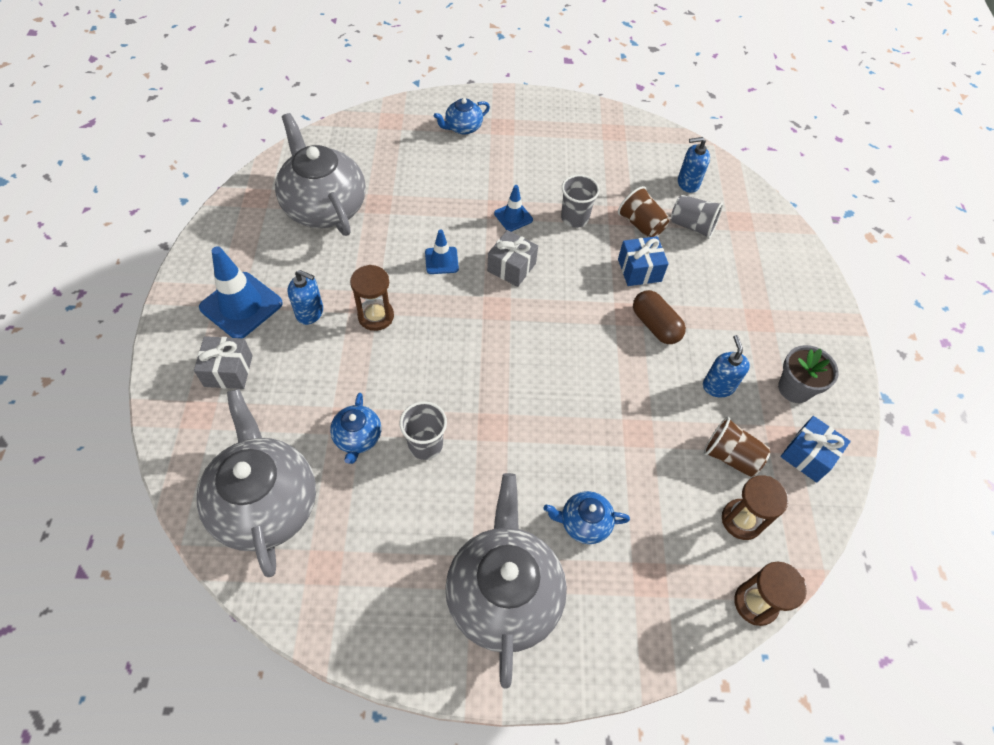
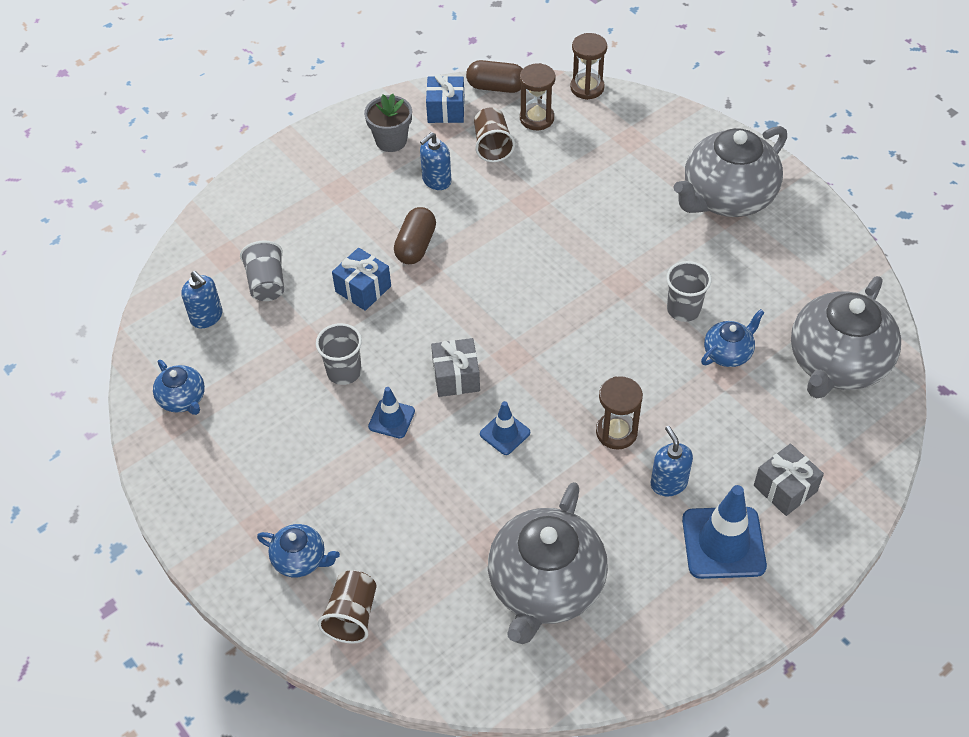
camera: 125 degrees left, 5 degrees down
blue teapot [544,491,630,544] -> blue teapot moved to [153,360,205,415]
brown cup [618,186,670,238] -> brown cup moved to [318,570,377,644]
none -> brown capsule [466,60,523,93]

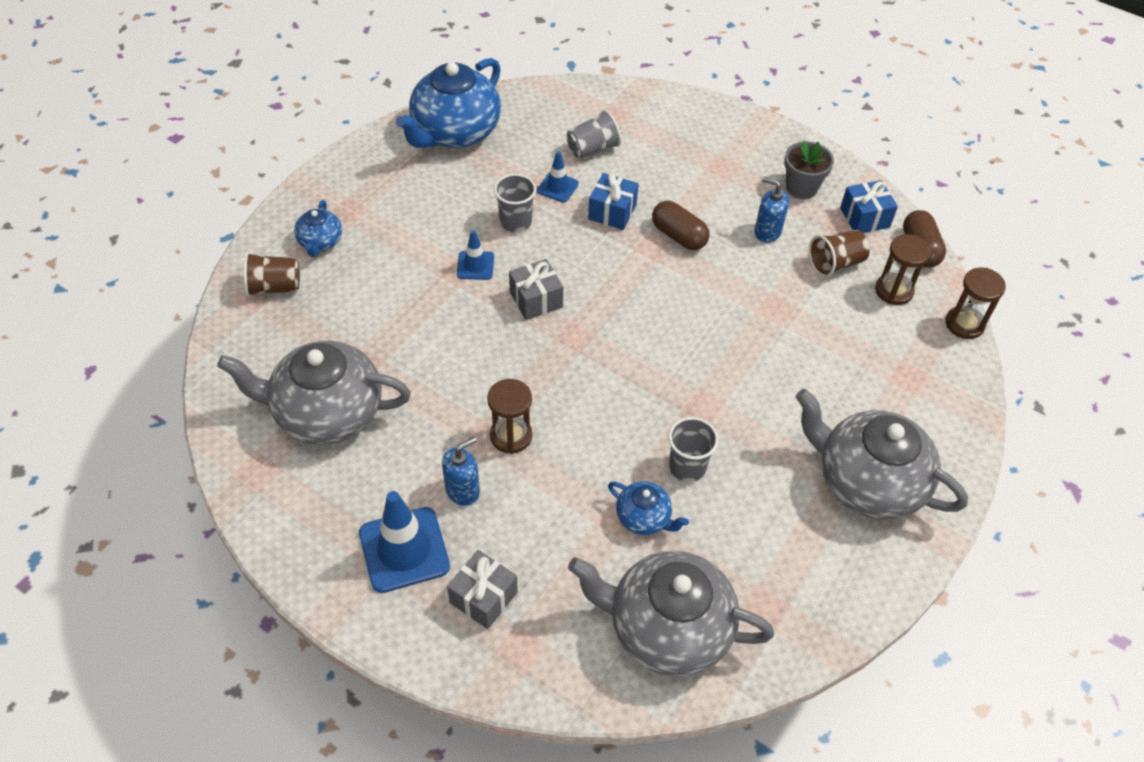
camera: 70 degrees right, 0 degrees up
blue teapot [153,360,205,415] -> blue teapot [396,58,501,148], size x2.09
blue soap dispenser [181,271,223,329] -> none
brown capsule [394,207,436,264] -> brown capsule turned 45 degrees clockwise [652,201,710,250]
blue traffic cone [480,401,530,455] -> blue traffic cone moved to [537,151,579,203]

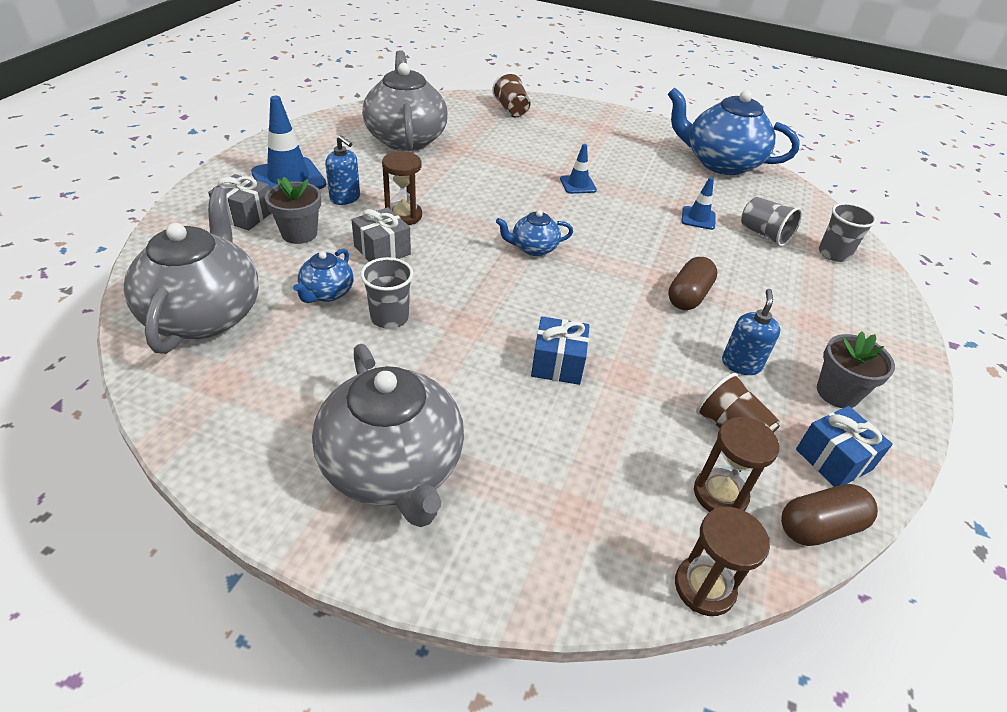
camera: 75 degrees right, 10 degrees down
blue teapot [294,200,342,257] -> blue teapot moved to [496,210,573,256]
grey cup [494,174,536,232] -> grey cup moved to [819,203,877,262]
grey gift [509,259,563,320] -> grey gift moved to [352,207,411,262]
blue gift [588,173,639,230] -> blue gift moved to [531,316,590,385]
grey teapot [796,389,968,520] -> grey teapot turned 135 degrees clockwise [312,344,464,527]
none -> grey flower pot [265,177,321,244]

